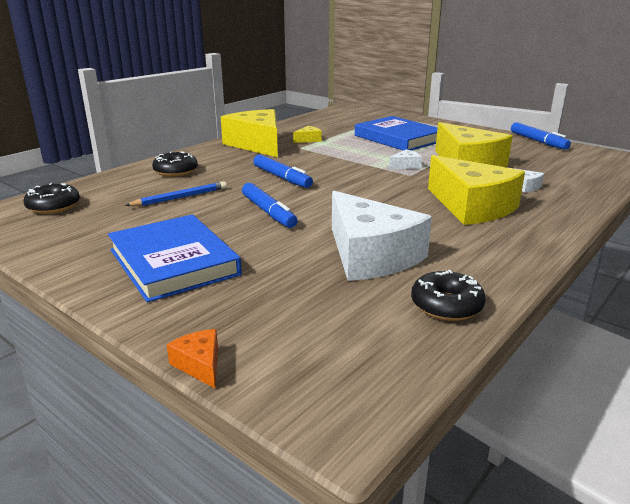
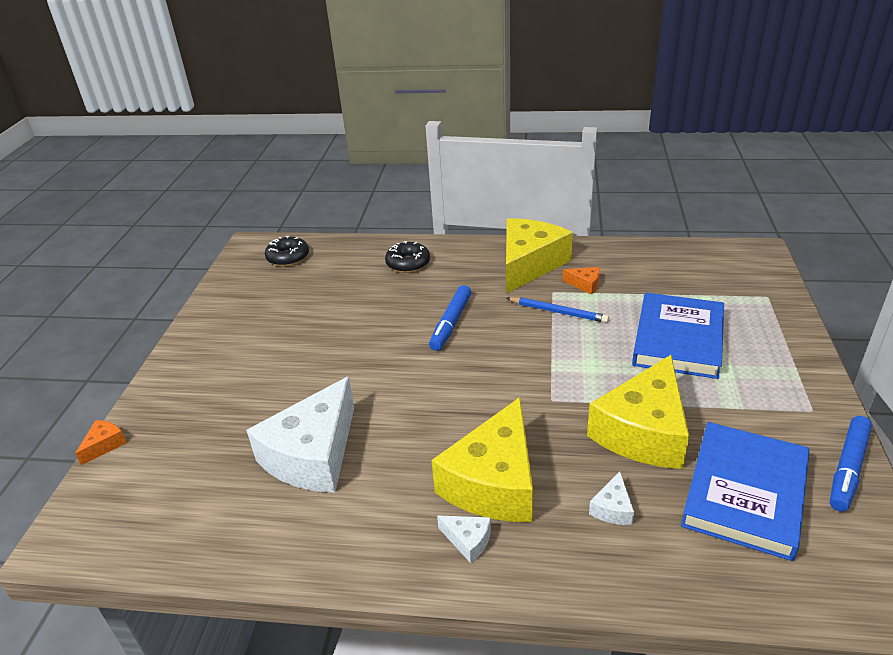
camera: 60 degrees right, 10 degrees up
blue book [108,214,242,302] -> blue book moved to [681,422,810,561]
blue pencil [125,181,227,206] -> blue pencil moved to [506,297,609,323]
blue marker [242,183,298,228] -> none
yellow cheese [293,126,322,143] -> orange cheese [563,267,600,295]
white cheese [389,149,422,169] -> white cheese moved to [437,515,491,563]
black donut [411,270,486,321] -> none

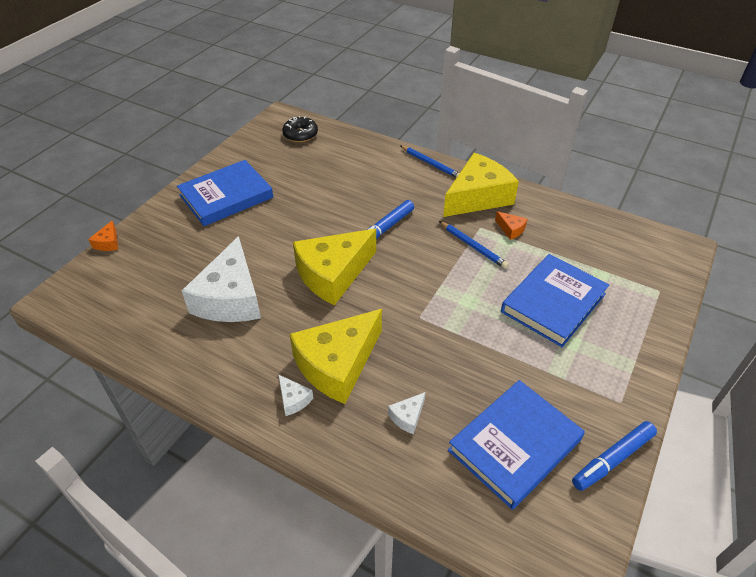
camera: 20 degrees right, 10 degrees up
orange cheese [75,420,127,465] -> orange cheese turned 135 degrees clockwise [88,221,118,251]
white cheese [246,376,354,493] -> white cheese turned 45 degrees counterclockwise [182,236,261,322]
black donut [385,241,430,273] -> none
yellow cheese [587,355,689,469] -> yellow cheese moved to [293,229,376,305]
none -> blue book [177,160,273,226]
none -> blue pencil [401,146,459,178]

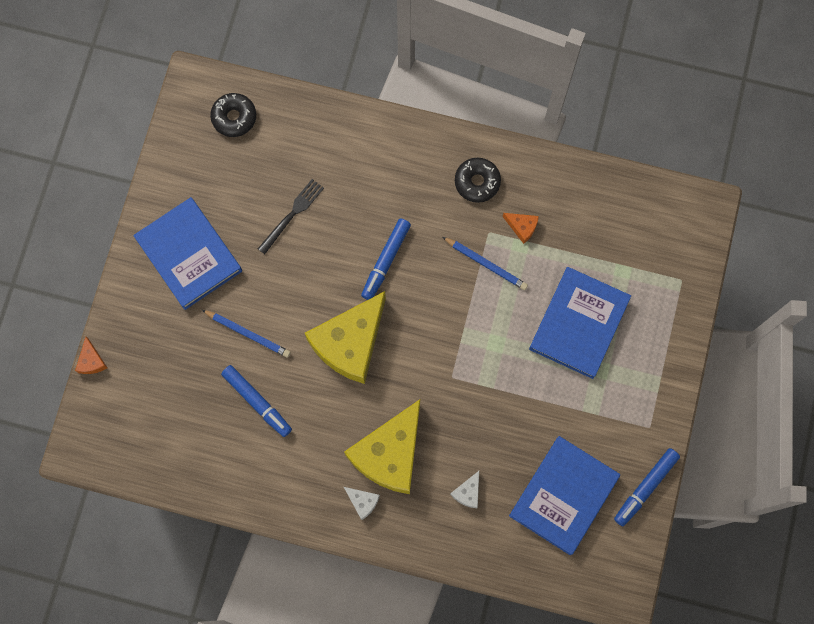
camera: 15 degrees left, 30 degrees up
blue book [177,160,273,226] -> blue book turned 75 degrees counterclockwise [133,197,242,310]
white cheese [182,236,261,322] -> blue marker [221,365,292,437]
blue pencil [401,146,459,178] -> blue pencil moved to [202,310,291,358]
yellow cheese [443,153,519,217] -> black donut [455,158,501,203]
none -> black fork [258,179,324,254]

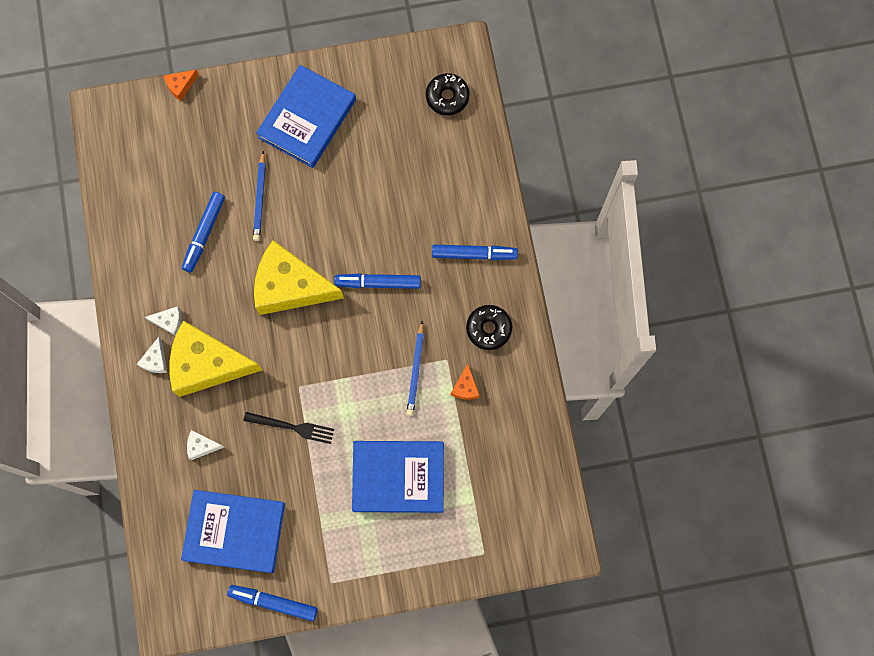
camera: 65 degrees right, 0 degrees up
black fork [258,179,324,254] -> black fork moved to [243,412,334,444]
none -> white cheese [145,306,182,336]
none -> blue marker [432,245,518,260]

